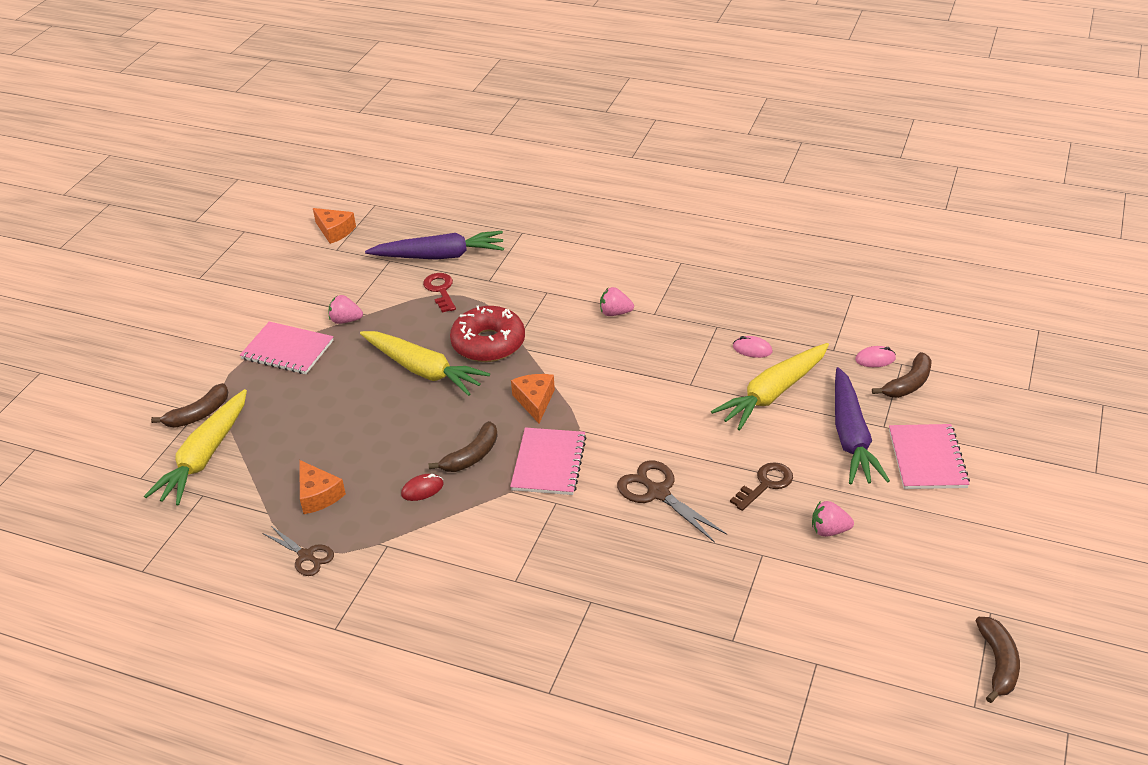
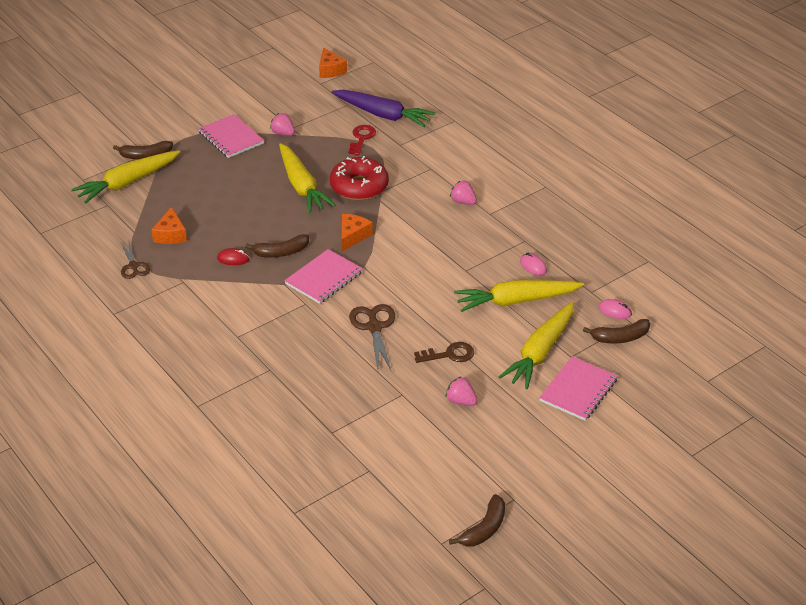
camera: 30 degrees right, 0 degrees up
purple carrot [835,367,890,484] -> yellow carrot [499,302,574,389]

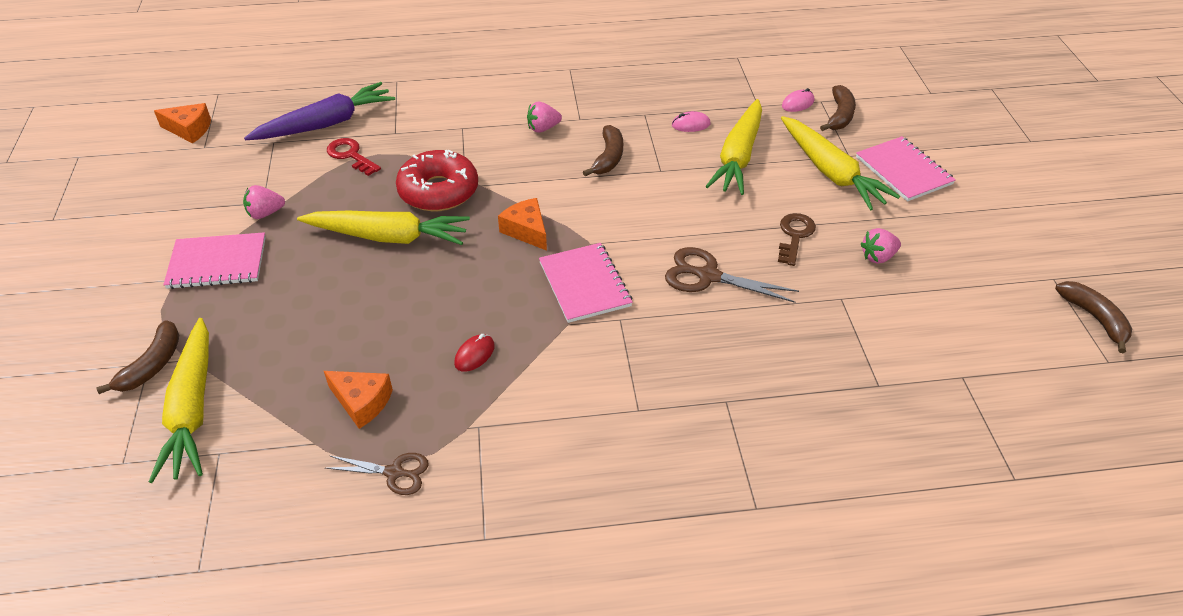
camera: 60 degrees left, 5 degrees up
brown banana [245,234,309,258] -> brown banana moved to [583,125,623,177]

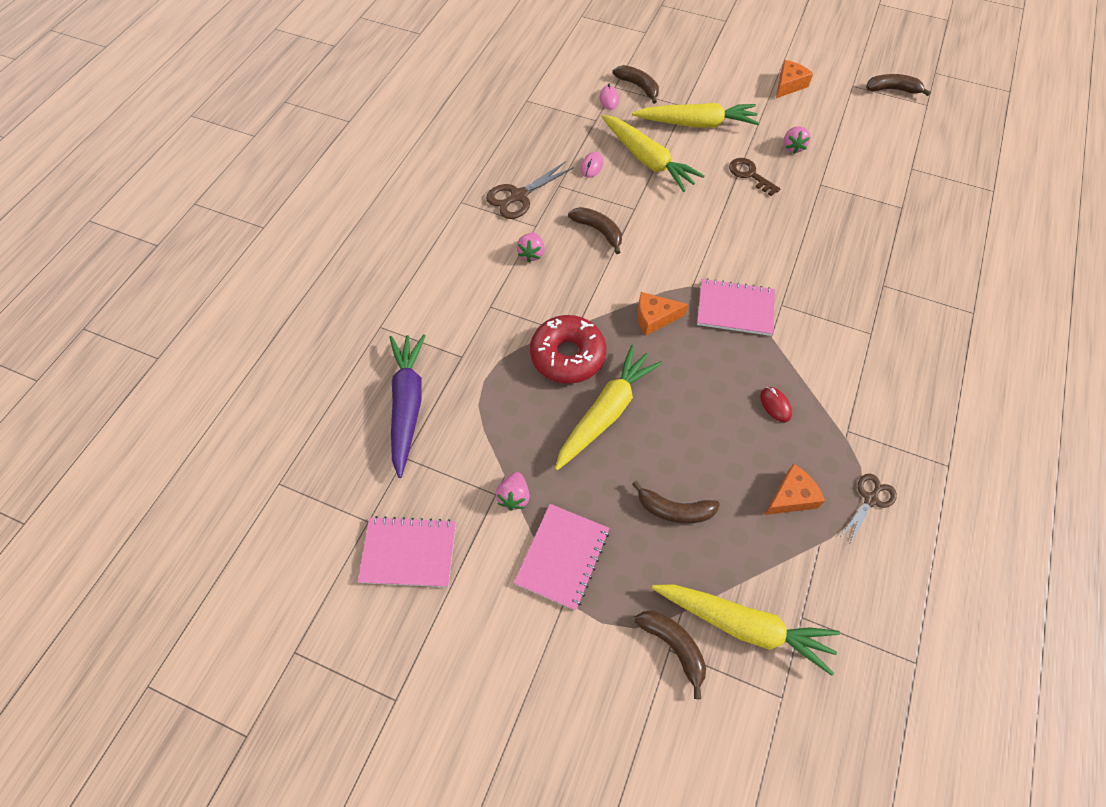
camera: 60 degrees left, 15 degrees up
orange cheese [154,103,211,143] -> orange cheese moved to [776,60,813,98]
red key [327,138,381,176] -> none
brown scissors [665,247,799,303] -> brown scissors moved to [486,161,574,219]
pink notebook [856,136,956,201] -> pink notebook moved to [358,516,456,587]
none -> brown banana [632,481,720,524]

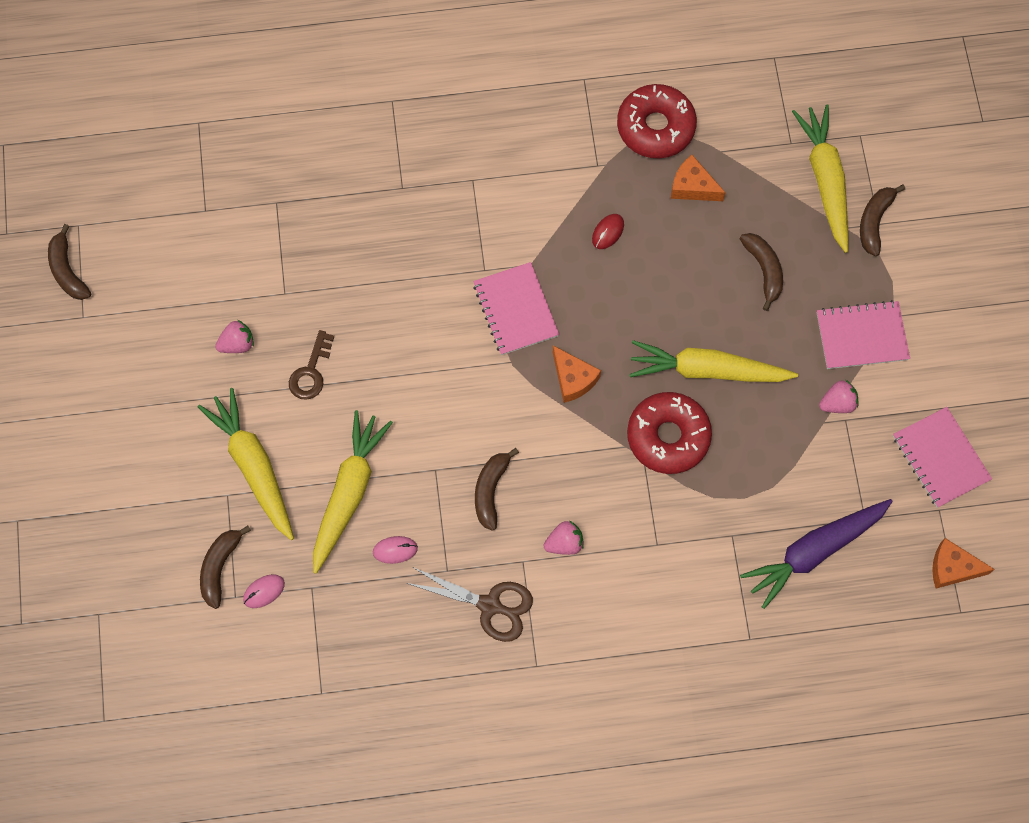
camera: 120 degrees left, 10 degrees up
orange cheese [776,60,813,98] -> orange cheese moved to [932,538,995,589]
brown scissors [841,474,897,543] -> red donut [617,84,697,158]

